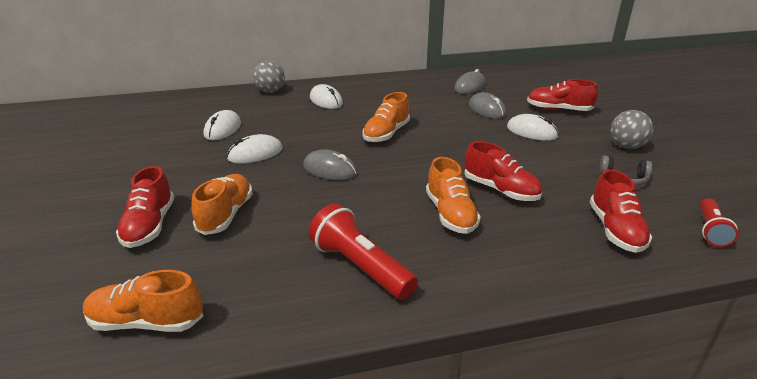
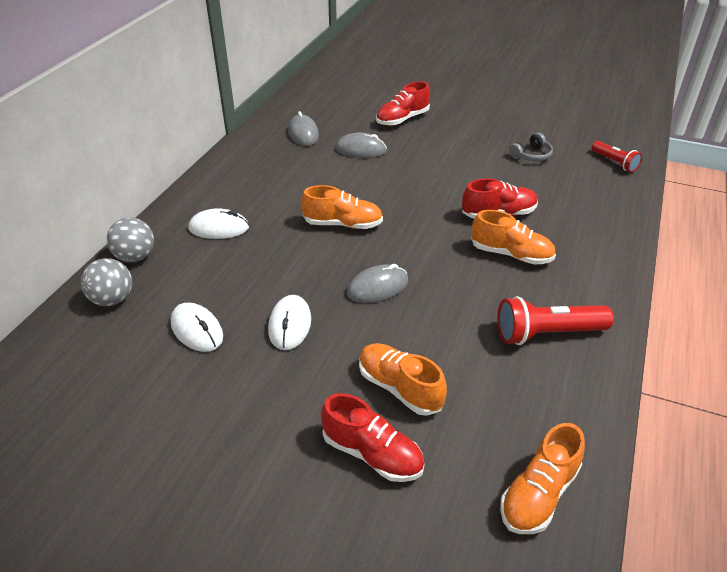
camera: 55 degrees left, 10 degrees up
orange shoe [362,92,410,143] -> orange shoe turned 60 degrees counterclockwise [301,185,383,229]
white mouse [507,114,559,141] -> none
red shoe [590,169,652,253] -> none
grey ball [610,110,653,149] -> grey ball moved to [81,258,132,306]

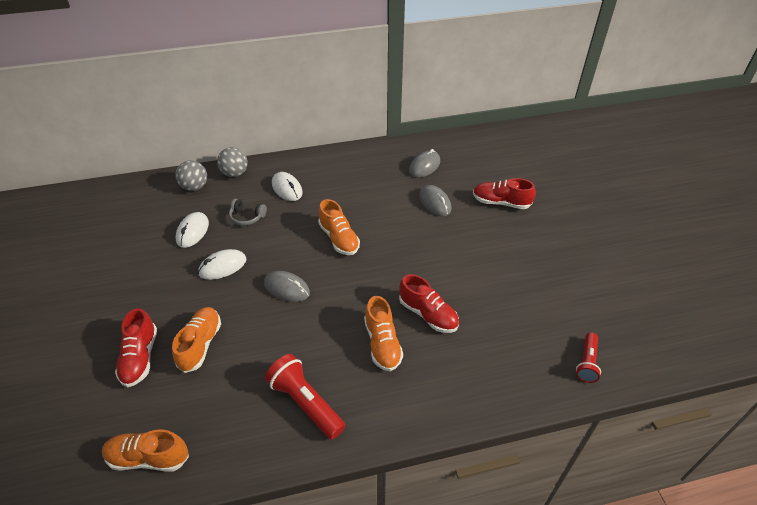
camera: 55 degrees right, 5 degrees up
grey headphones [509,133,553,161] -> grey headphones moved to [229,199,267,226]

